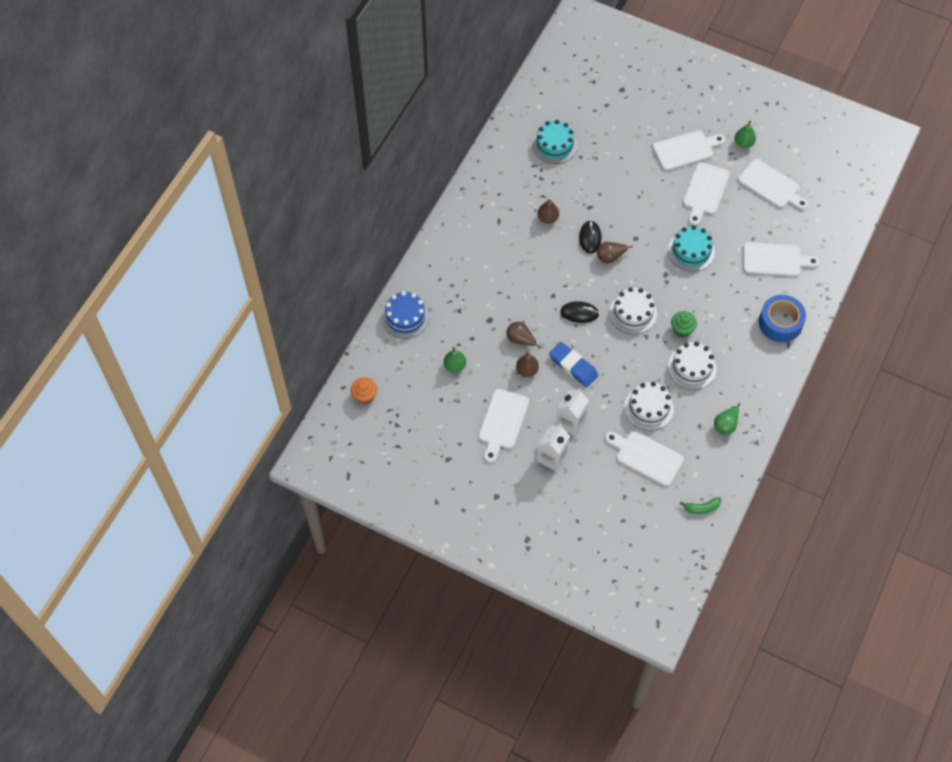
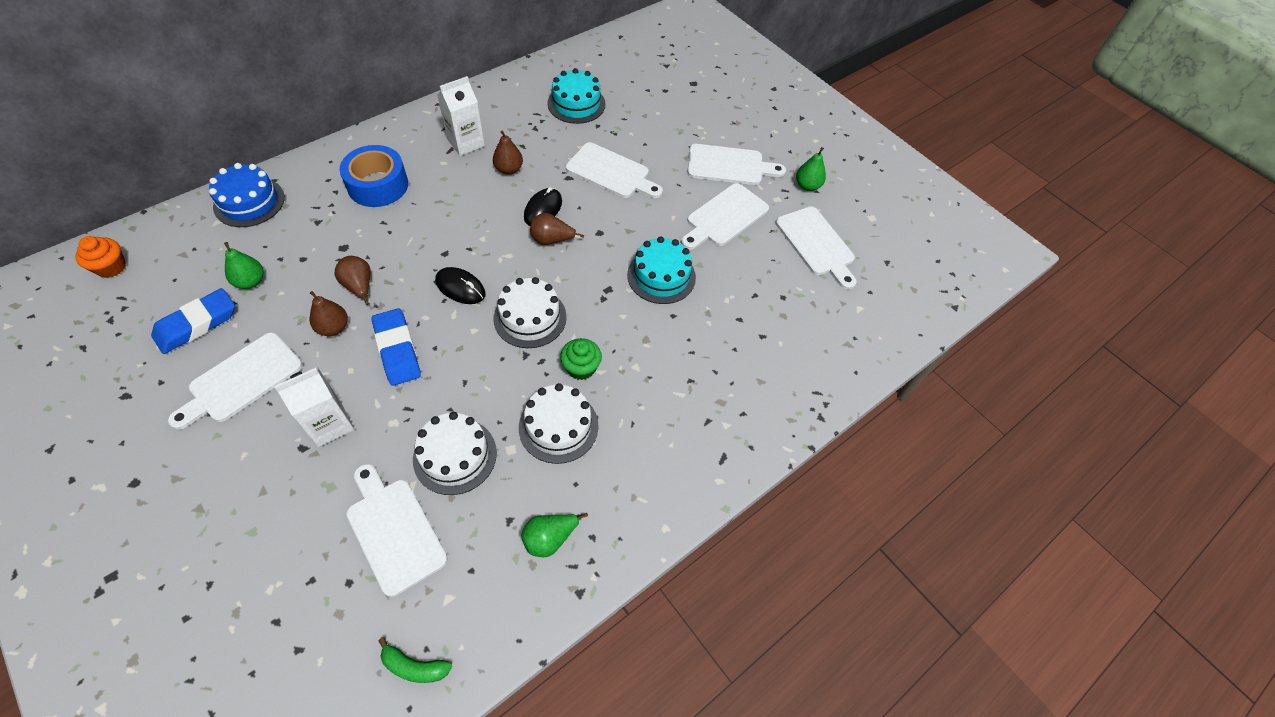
camera: 20 degrees right, 5 degrees down
white carton [537,424,570,472] -> white carton moved to [437,76,485,156]
white cutting board [743,242,819,277] -> white cutting board moved to [566,142,663,198]
blue tape [759,295,806,342] -> blue tape moved to [340,145,408,207]
none -> blue eraser [151,288,235,354]

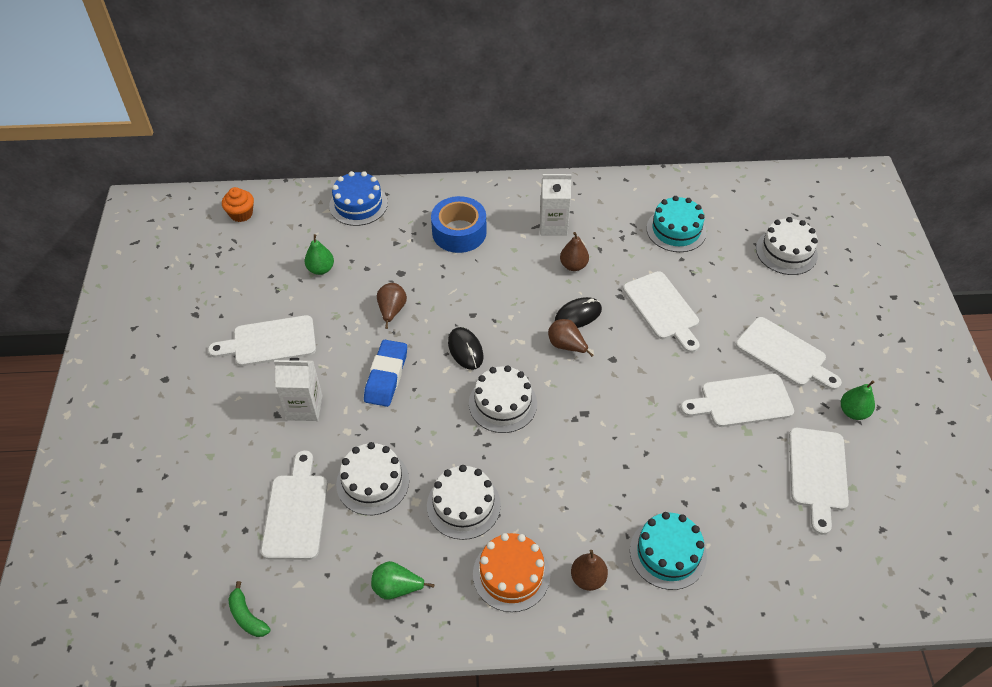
camera: 40 degrees right, 5 degrees down
blue eraser [151,288,235,354] -> none
brown pear [309,291,348,336] -> brown pear moved to [571,550,608,591]
green cupcake [560,338,602,380] -> none
turquoise cake [627,236,696,304] -> turquoise cake moved to [630,512,707,590]
none -> orange cake [473,533,550,612]
none -> white cake [756,217,818,275]

